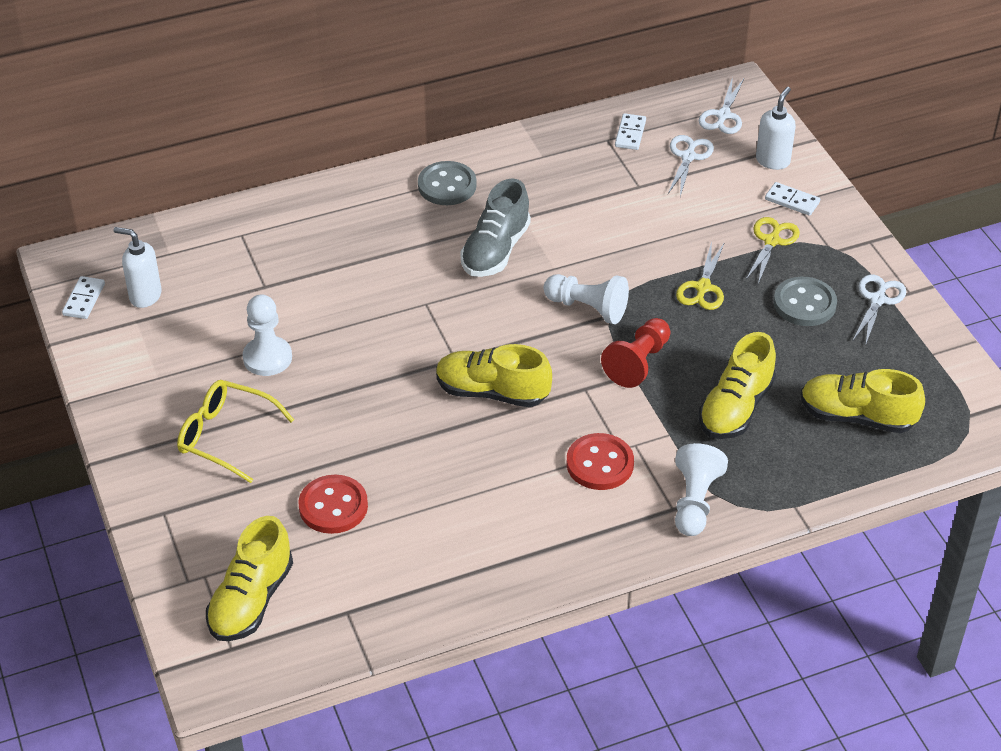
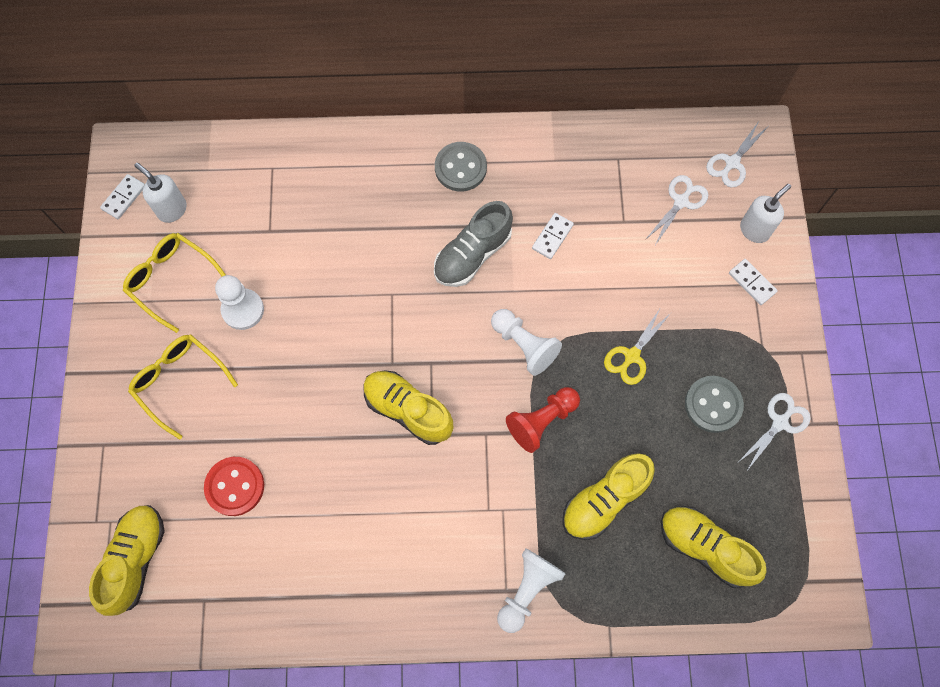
camera: 20 degrees right, 25 degrees up
yellow shoe [206,516,293,641] -> yellow shoe turned 150 degrees clockwise [89,505,165,616]
red button [567,433,634,490] -> none
white domino [615,113,646,150] -> white domino moved to [532,213,574,259]
yellow scissors [746,217,800,284] -> none
none -> yellow glasses [123,233,226,333]

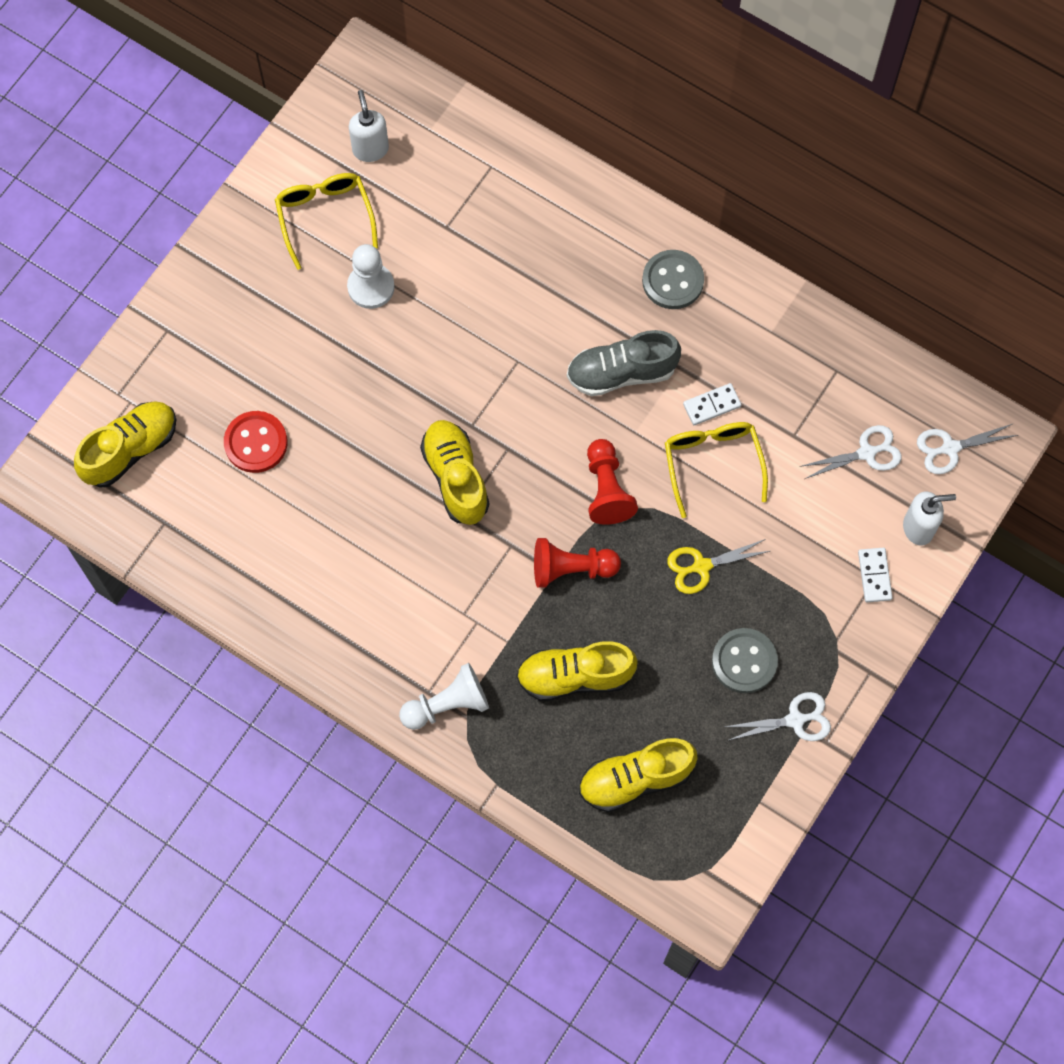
camera: 35 degrees right, 0 degrees up
white domino [100,174,145,219] -> none
yellow glasses [128,335,238,440] -> yellow glasses moved to [665,422,768,518]
white pawn [491,309,562,376] -> red pawn [587,439,638,525]
yellow shoe [661,506,766,588] -> yellow shoe turned 90 degrees counterclockwise [579,738,698,812]

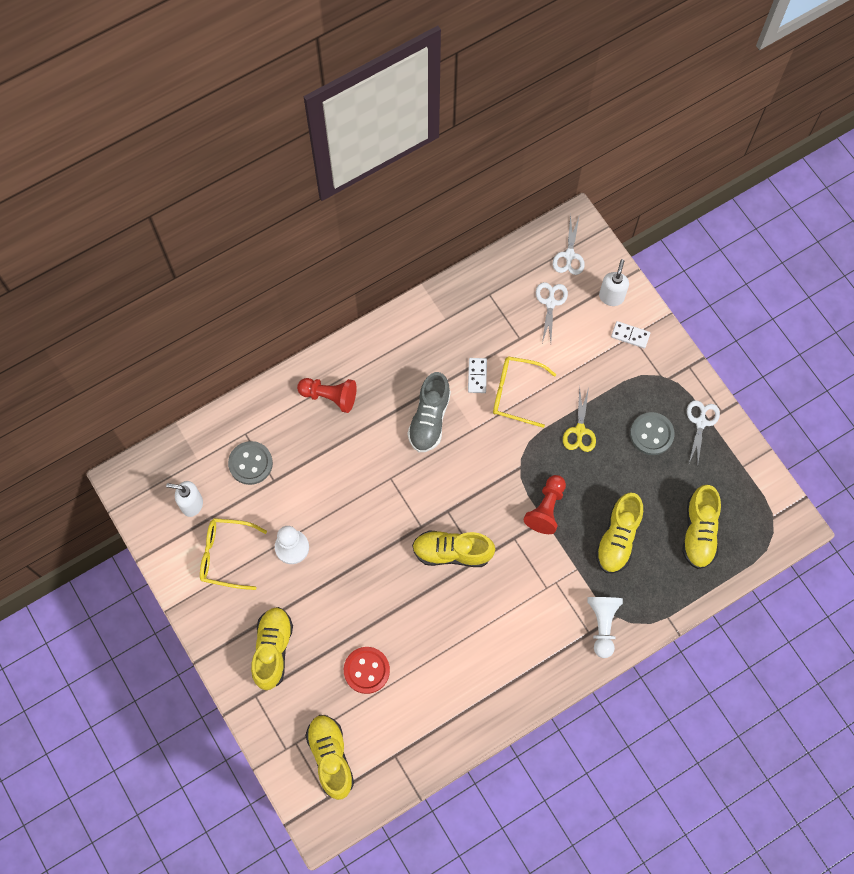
camera: 65 degrees left, 0 degrees up
red pawn [587,439,638,525] -> red pawn moved to [297,378,357,413]
grey button [642,250,704,309] -> grey button moved to [228,441,273,485]
none -> yellow shoe [251,607,293,690]

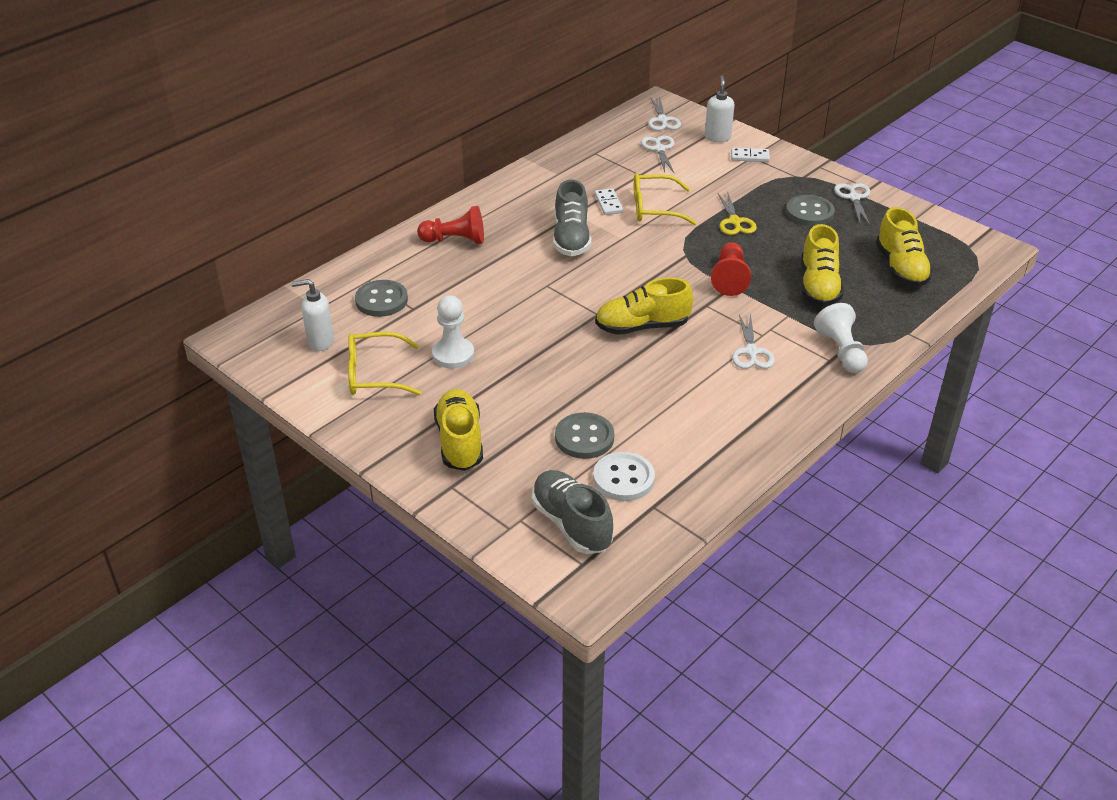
camera: 15 degrees left, 30 degrees down
yellow shoe [305,715,354,800] -> grey shoe [532,470,613,554]
red button [344,647,390,694] -> grey button [555,412,614,459]
none -> white button [593,452,655,501]
none -> white scissors [732,313,775,369]

